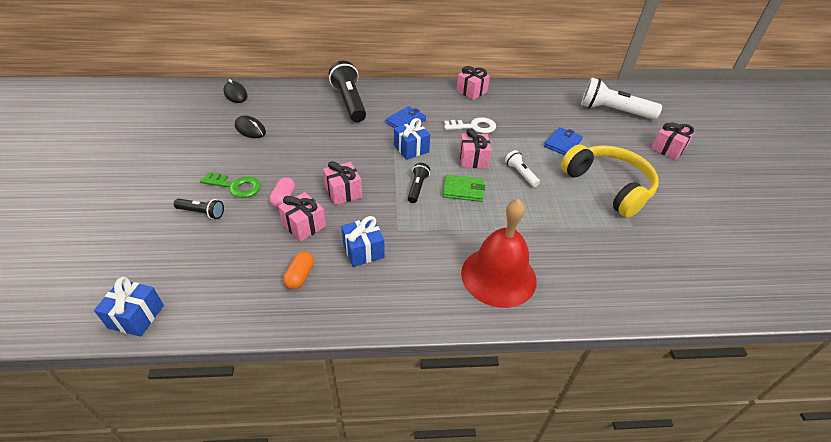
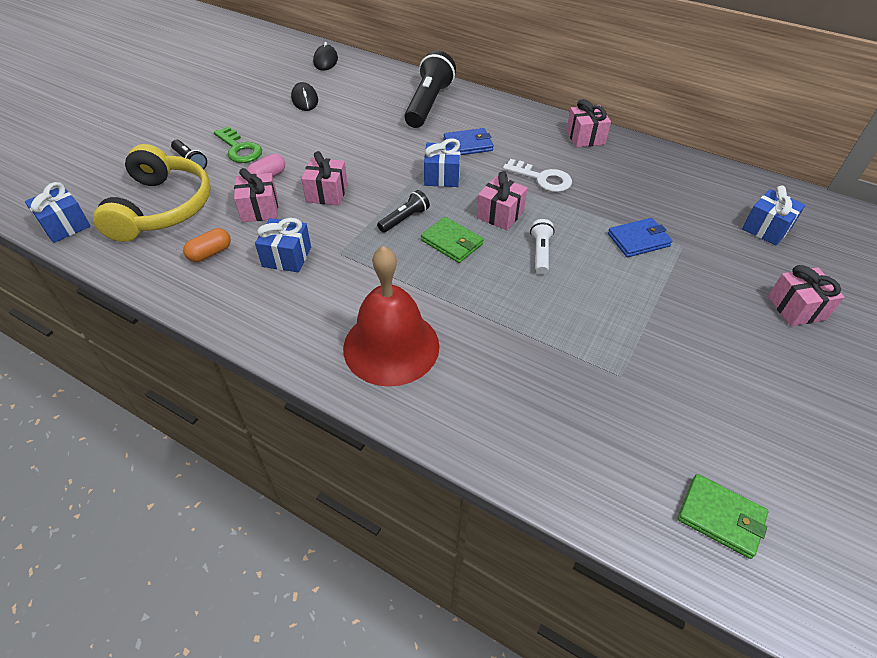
camera: 35 degrees right, 5 degrees up
yellow headphones [561,144,659,218] -> yellow headphones moved to [93,144,211,242]
white flashlight [581,78,662,120] -> blue gift [742,186,805,246]
none -> green wallet [678,474,769,559]

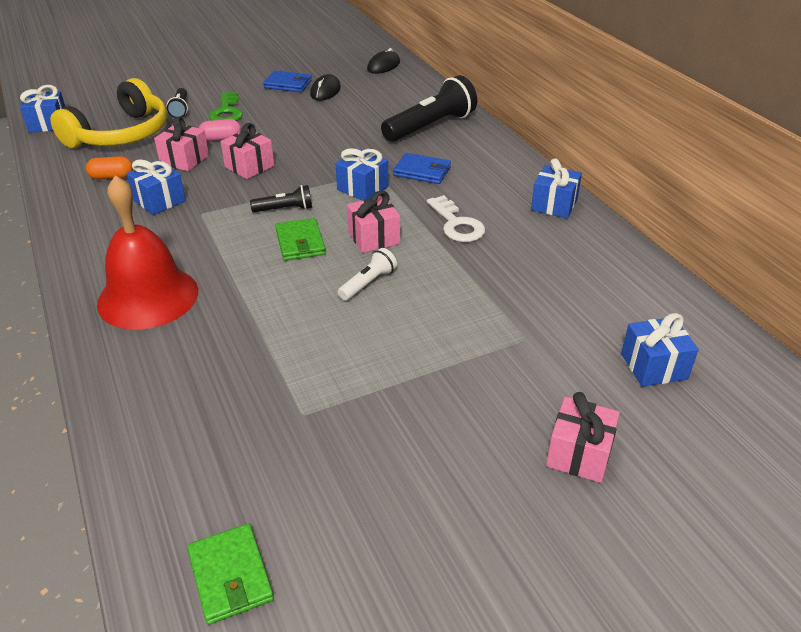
camera: 35 degrees right, 10 degrees down
pink gift [566,99,611,148] -> blue gift [531,158,582,219]
blue wallet [608,218,673,257] -> blue wallet moved to [263,71,312,92]

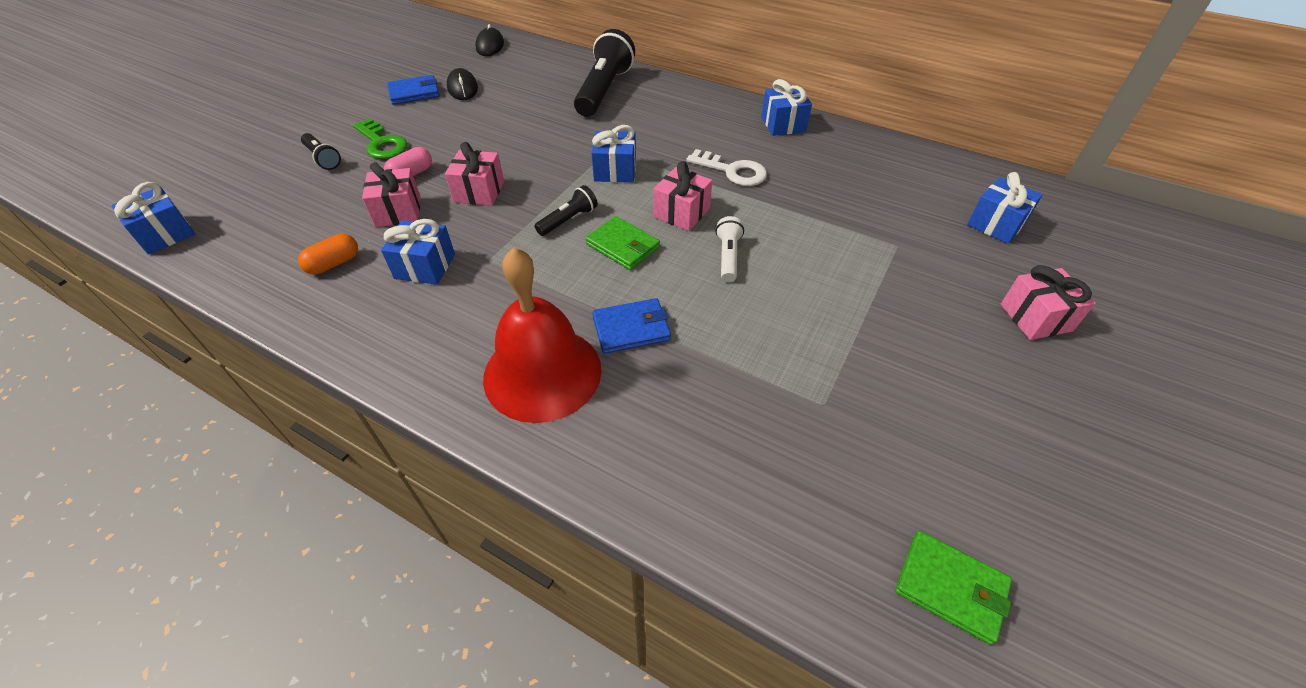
camera: 35 degrees left, 10 degrees up
yellow headphones [50,78,167,148] -> none
blue wallet [393,153,451,184] -> blue wallet moved to [592,298,671,354]

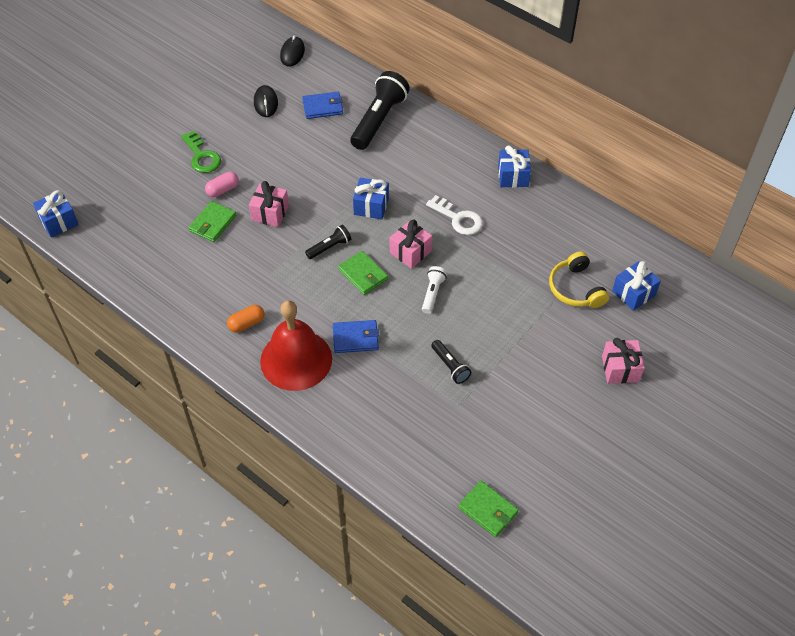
camera: 10 degrees right, 5 degrees up
orange capsule [298,234,358,274] -> orange capsule moved to [227,305,265,332]
black flashlight [301,133,341,170] -> black flashlight moved to [431,340,471,384]
pink gift [362,162,421,227] -> green wallet [189,201,237,242]
blue gift [381,219,455,285] -> none
blue wallet [387,75,440,105] -> blue wallet moved to [302,92,343,119]
none -> yellow headphones [549,251,609,308]

